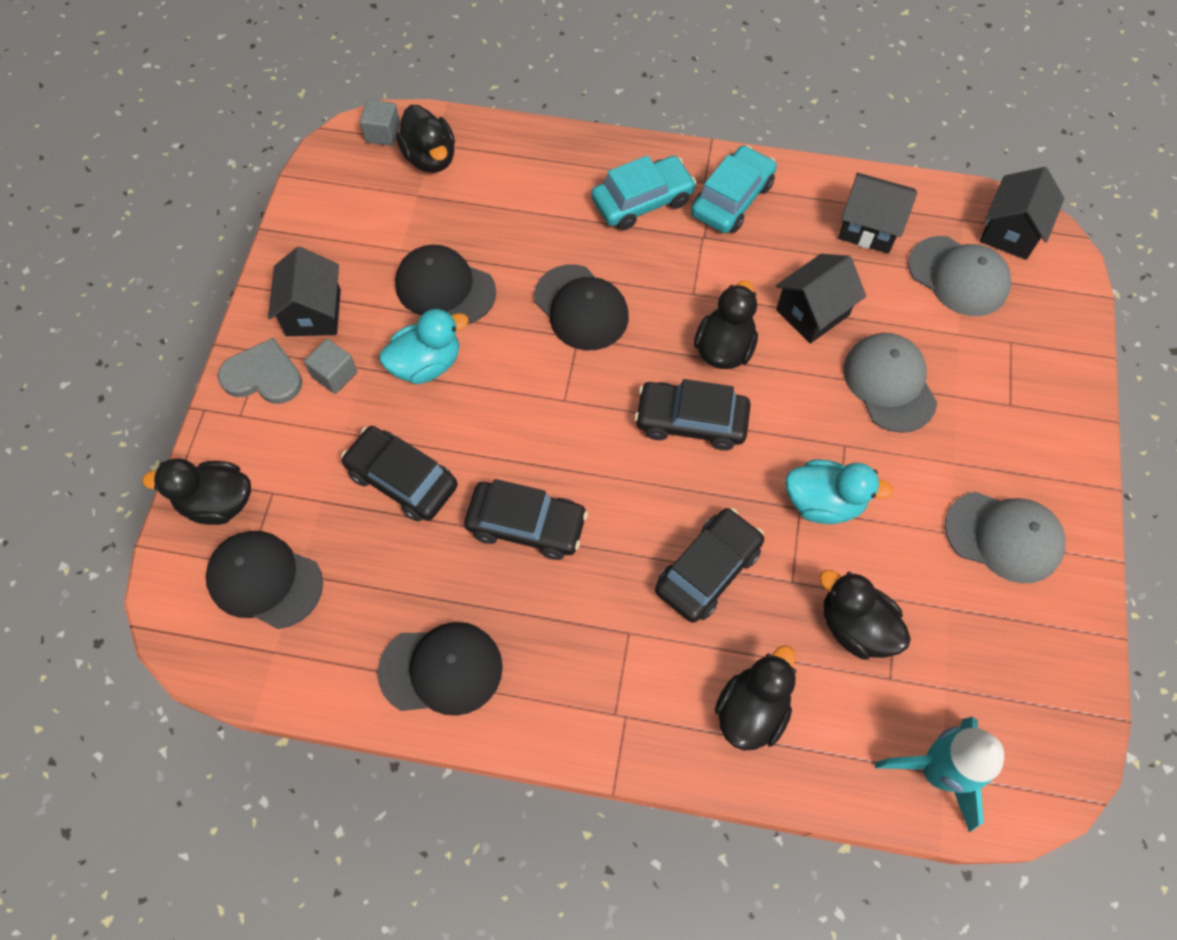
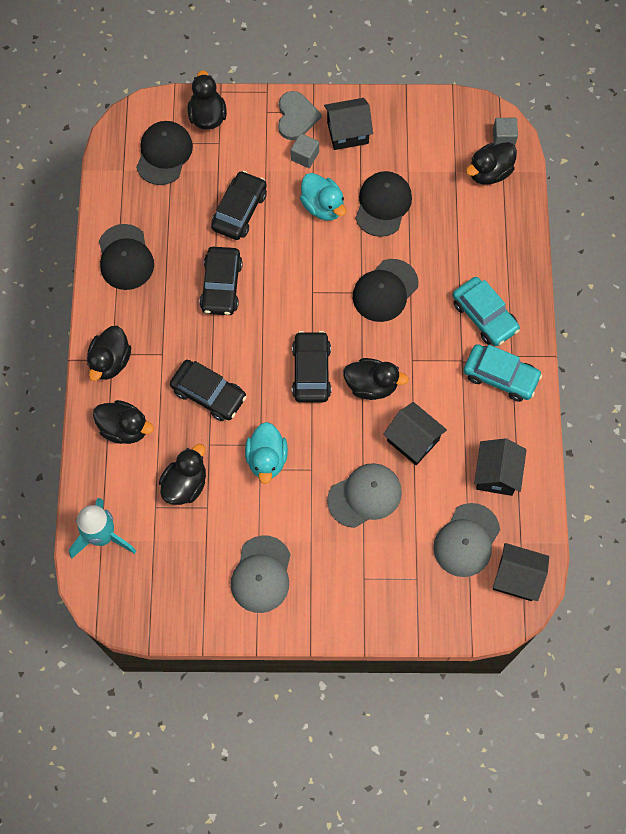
camera: 80 degrees right, 5 degrees up
none -> black duck [87,326,131,381]

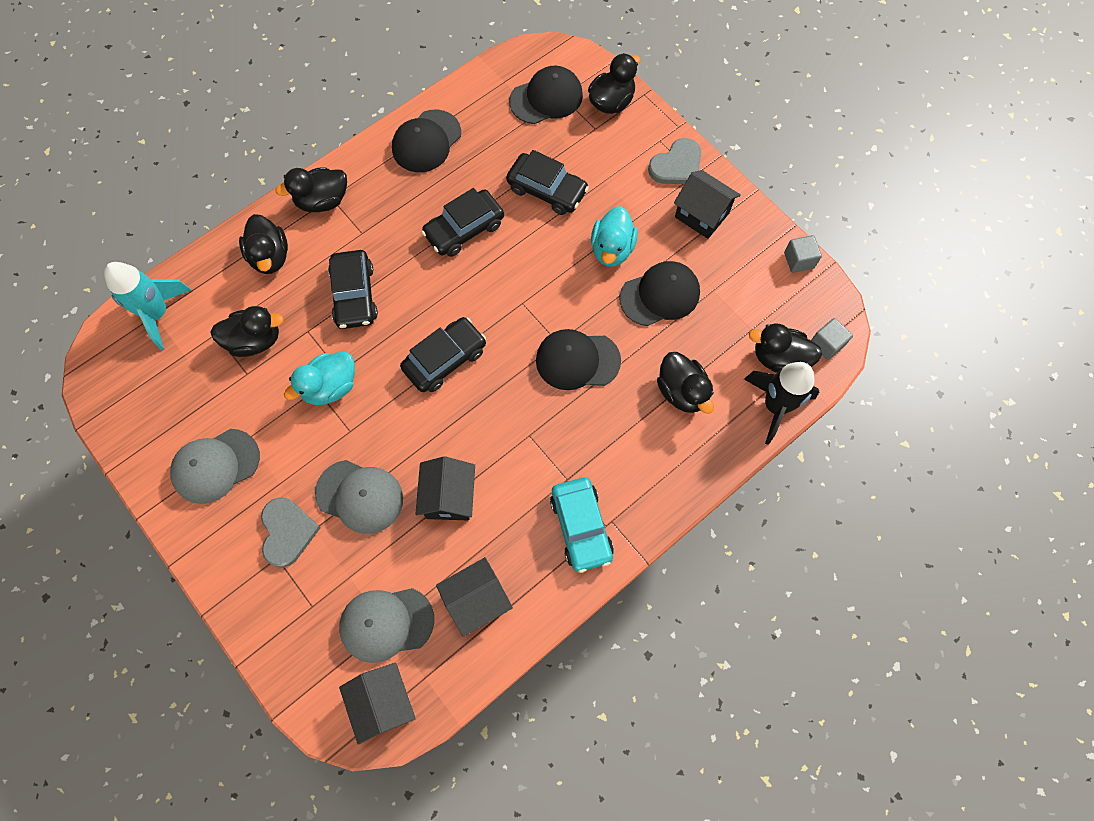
camera: 50 degrees right, 0 degrees up
black car [211,171,267,240] -> black car turned 45 degrees clockwise [506,150,589,215]
grey cube [291,133,319,168] -> grey cube moved to [784,235,822,273]
black duck [343,358,409,400] -> black duck moved to [657,352,714,414]
turquoise car [452,277,520,346] -> none
none -> grey heart [261,497,321,568]
none -> black rocket [744,362,819,445]

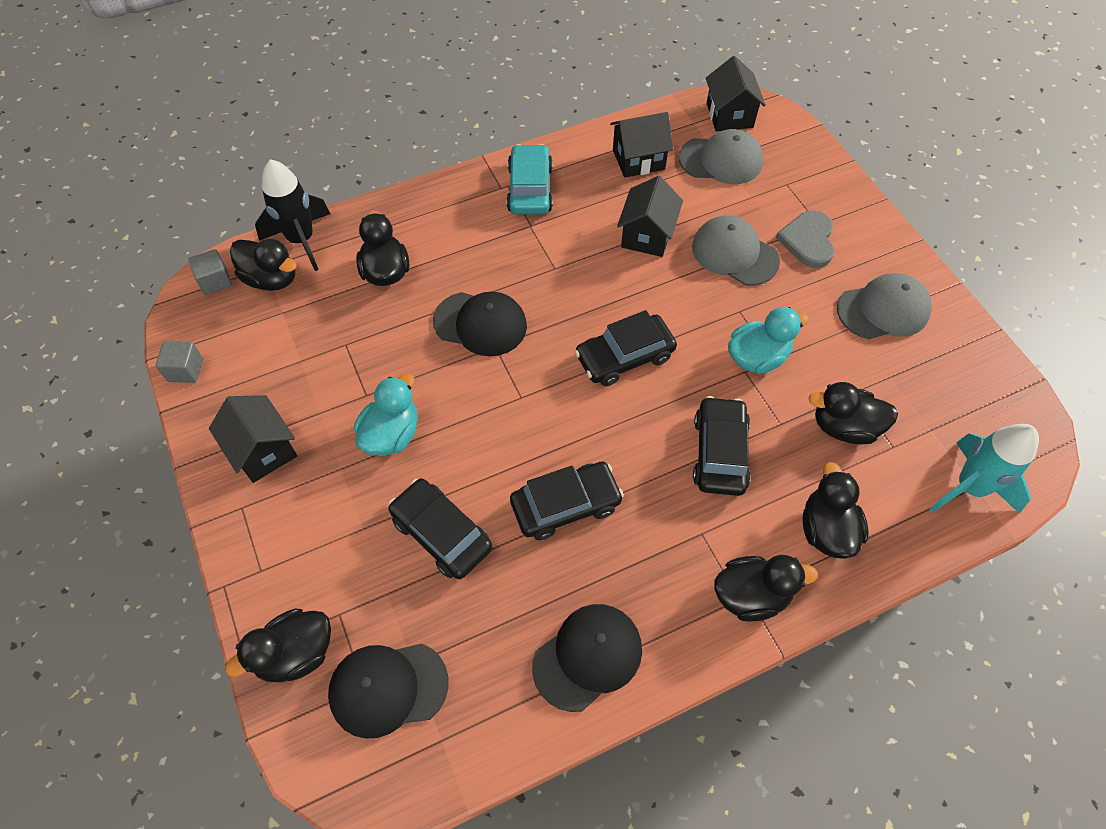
camera: 165 degrees left, 10 degrees down
black cap [620,261,700,326] -> none
grey heart [648,138,701,184] -> none

